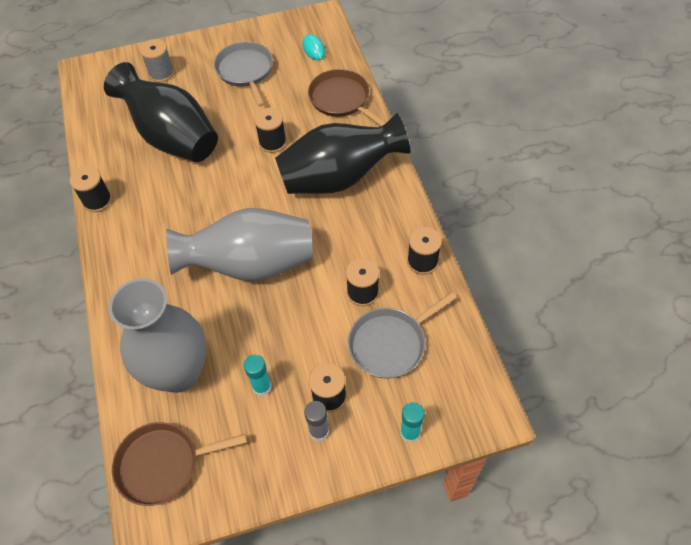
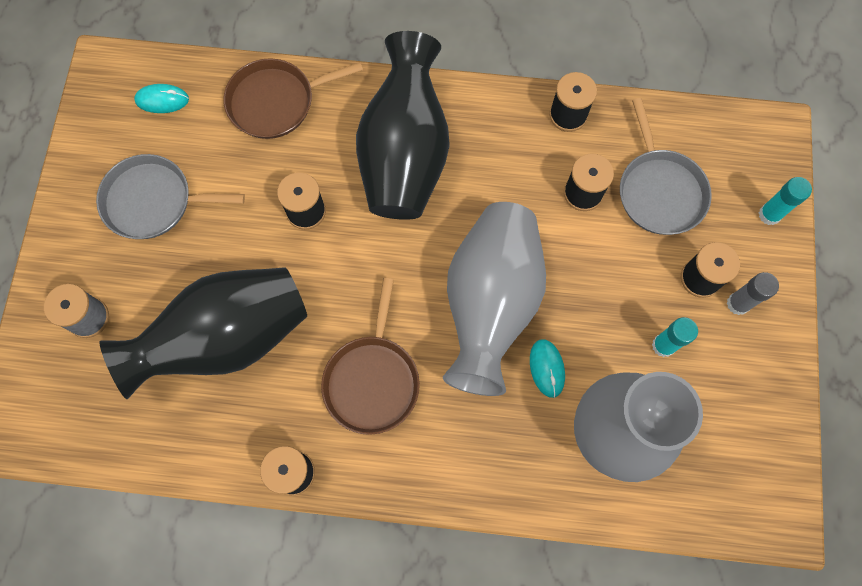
camera: 70 degrees left, 15 degrees up
brown pan [112,422,247,506] -> brown pan moved to [321,278,420,435]
none -> turquoise mouse [530,339,565,398]

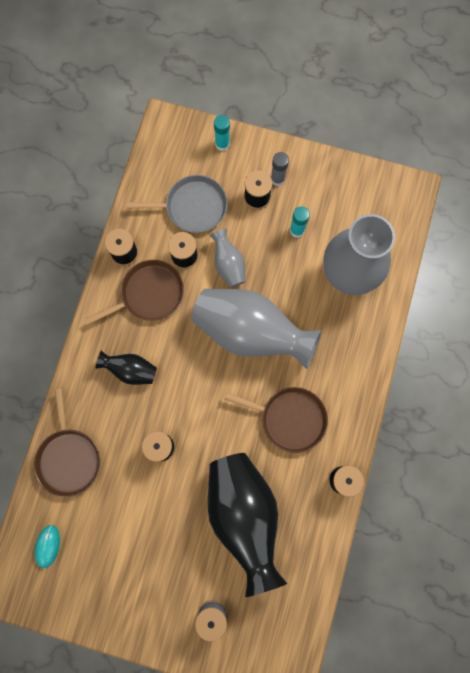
camera: 80 degrees left, 5 degrees up
grey pan [96,154,245,239] -> none
black vase [356,31,449,220] -> black vase [96,350,157,385], size x0.47
turquoise mouse [530,339,565,398] -> none
none -> brown pan [86,260,184,324]
none -> grey vase [210,229,245,288]

